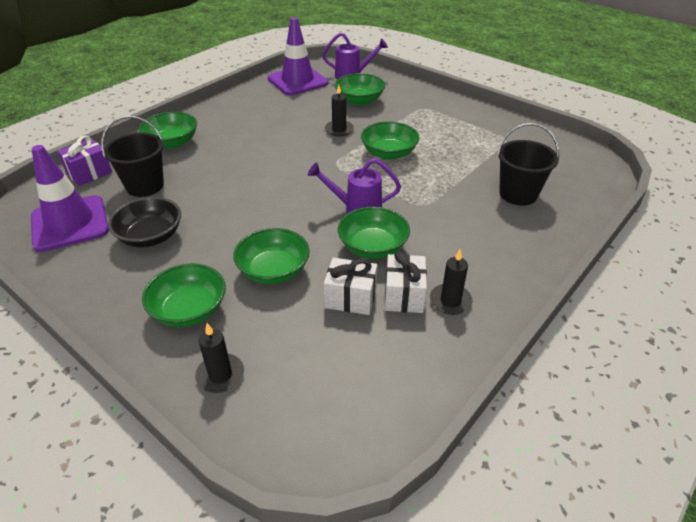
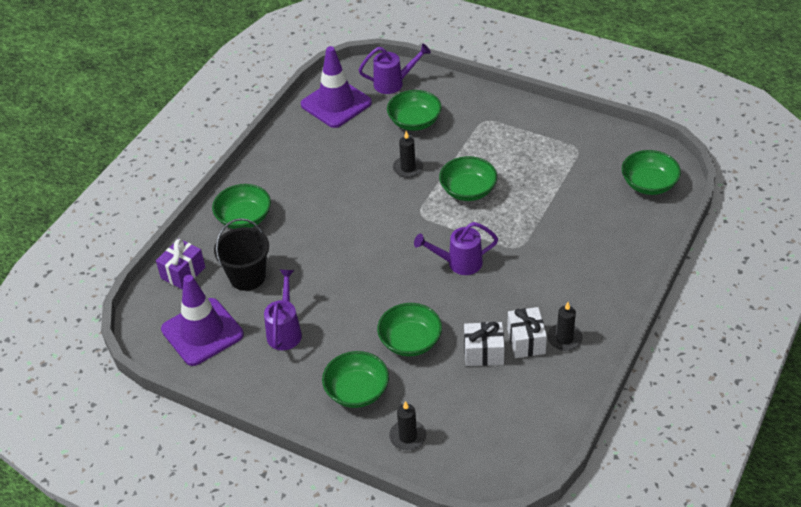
camera: 10 degrees left, 5 degrees up
black bowl [108,197,181,247] -> purple watering can [264,270,302,350]
green bowl [338,207,410,259] -> green bowl moved to [622,150,681,195]
black bucket [497,123,559,206] -> none

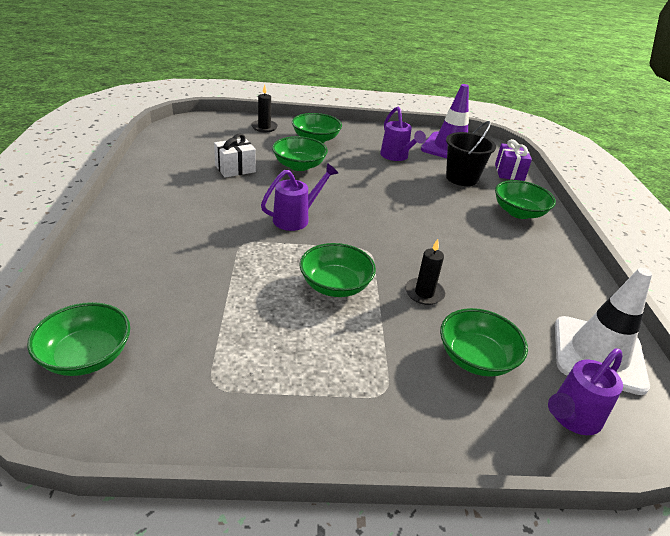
camera: 145 degrees right, 10 degrees down
purple traffic cone [301,46,372,128] -> white traffic cone [555,268,652,395]
white gift [507,307,547,358] -> none
black candle [547,302,583,351] -> none

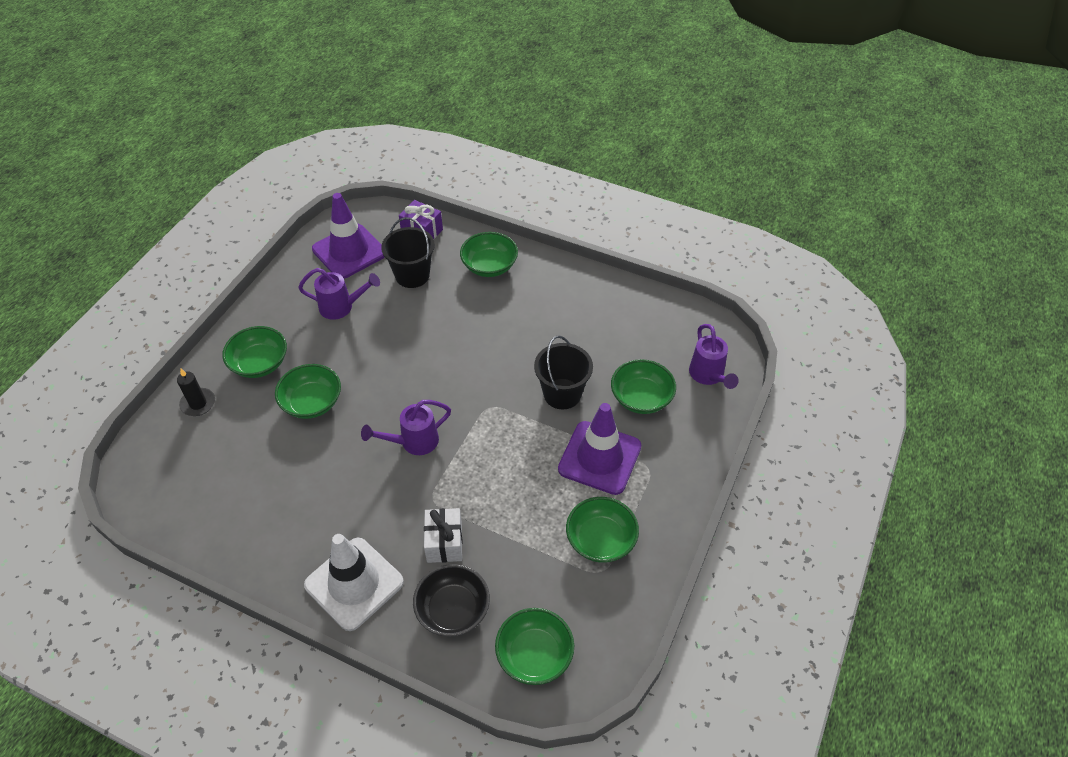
camera: 60 degrees left, 15 degrees up
white gift [214,134,256,178] -> white gift moved to [424,508,463,563]
purple watering can [261,163,338,231] -> purple watering can turned 105 degrees counterclockwise [361,400,451,455]
green bowl [300,243,376,297] -> green bowl moved to [566,497,639,563]
black candle [405,239,445,305] -> black bucket [534,335,593,409]
white traffic cone [555,268,652,395] -> white traffic cone moved to [304,534,404,631]
none -> black bowl [413,564,490,637]
none -> purple traffic cone [558,403,641,495]

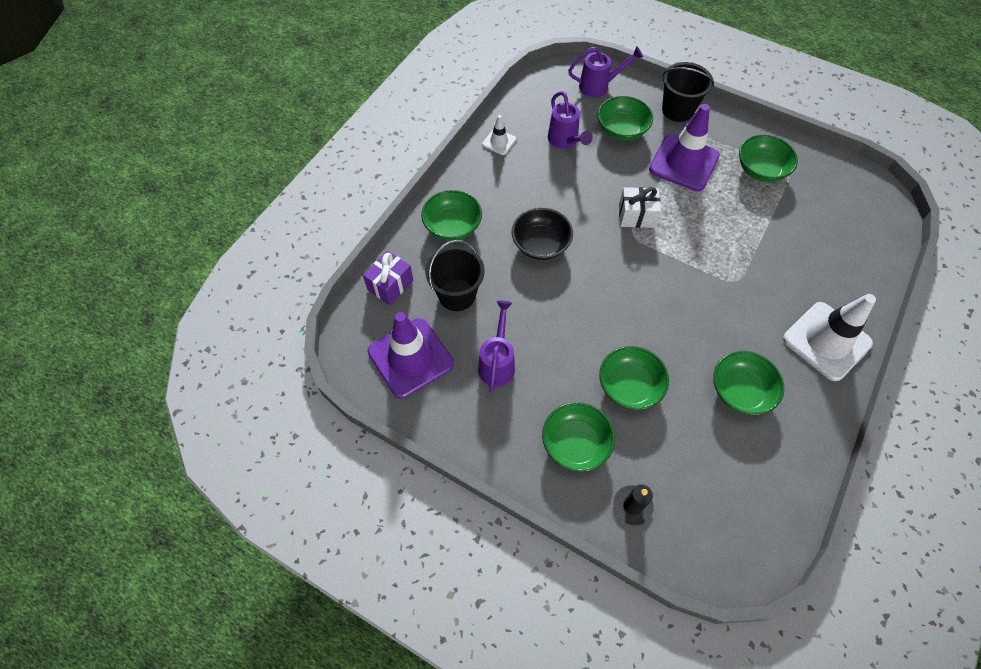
camera: 85 degrees left, 10 degrees up
purple watering can [361,400,451,455] -> purple watering can moved to [548,91,593,149]
black bowl [413,564,490,637] -> black bowl moved to [511,207,573,260]
white gift [424,508,463,563] -> white gift moved to [619,187,661,228]
green bowl [495,608,574,685] -> green bowl moved to [713,351,784,415]
black bucket [534,335,593,409] -> black bucket moved to [662,62,714,122]
none -> white traffic cone [482,115,516,155]

